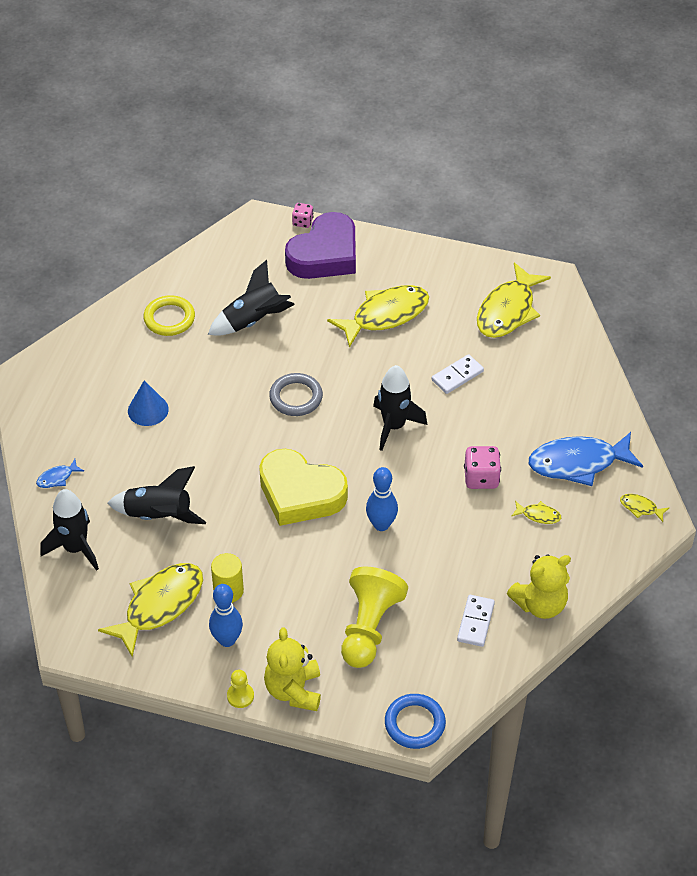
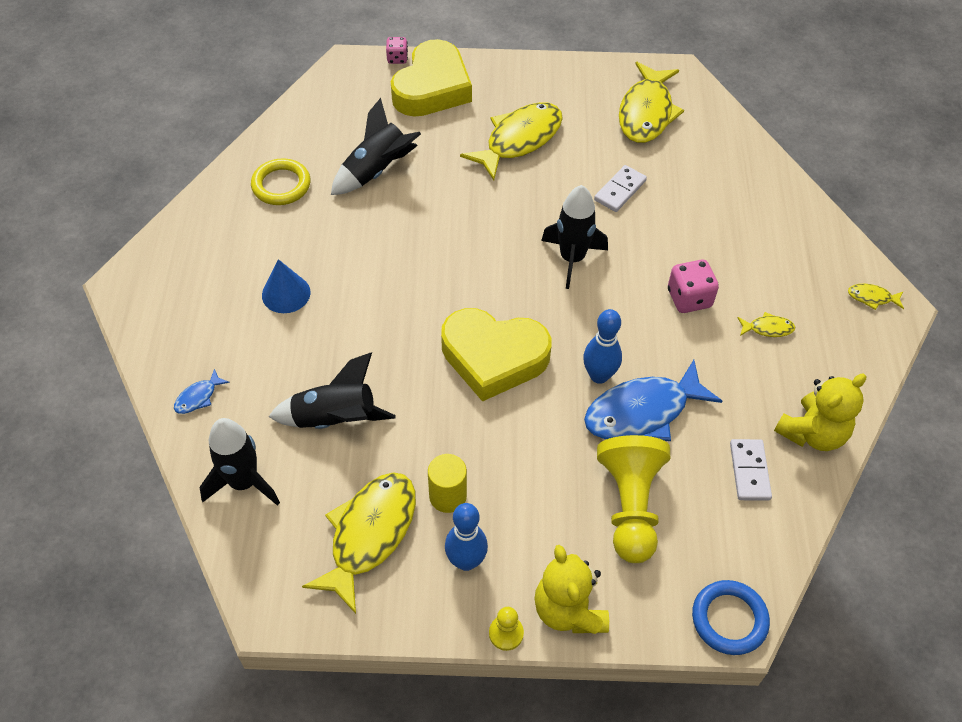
camera: 15 degrees left, 5 degrees up
grey ring [269,373,323,416] -> none
purple heart [285,212,356,279] -> yellow heart [391,39,472,117]
blue fish [529,432,643,486] -> blue fish moved to [584,360,722,441]

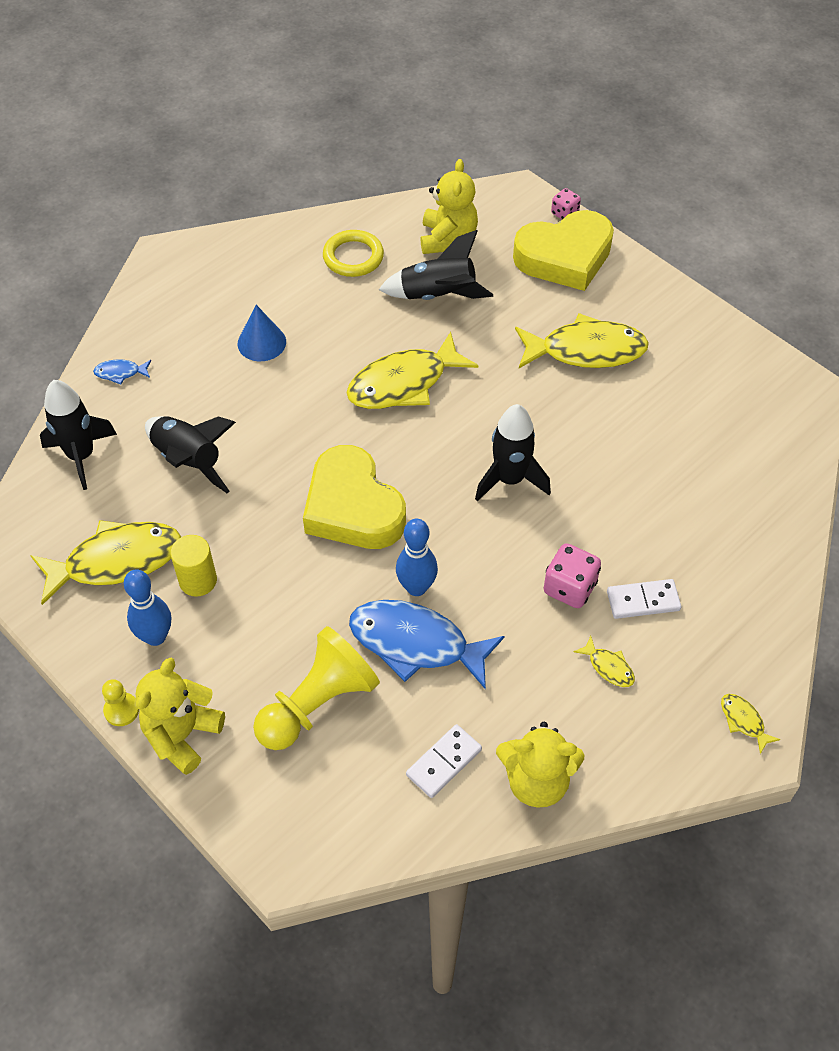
camera: 45 degrees right, 0 degrees up
white domino [594,165,647,212] -> white domino moved to [607,579,681,619]
yellow fish [619,62,684,143] -> yellow fish moved to [347,332,478,409]
blue ring [692,580,770,655] -> none
none -> yellow teddy bear [420,159,478,254]

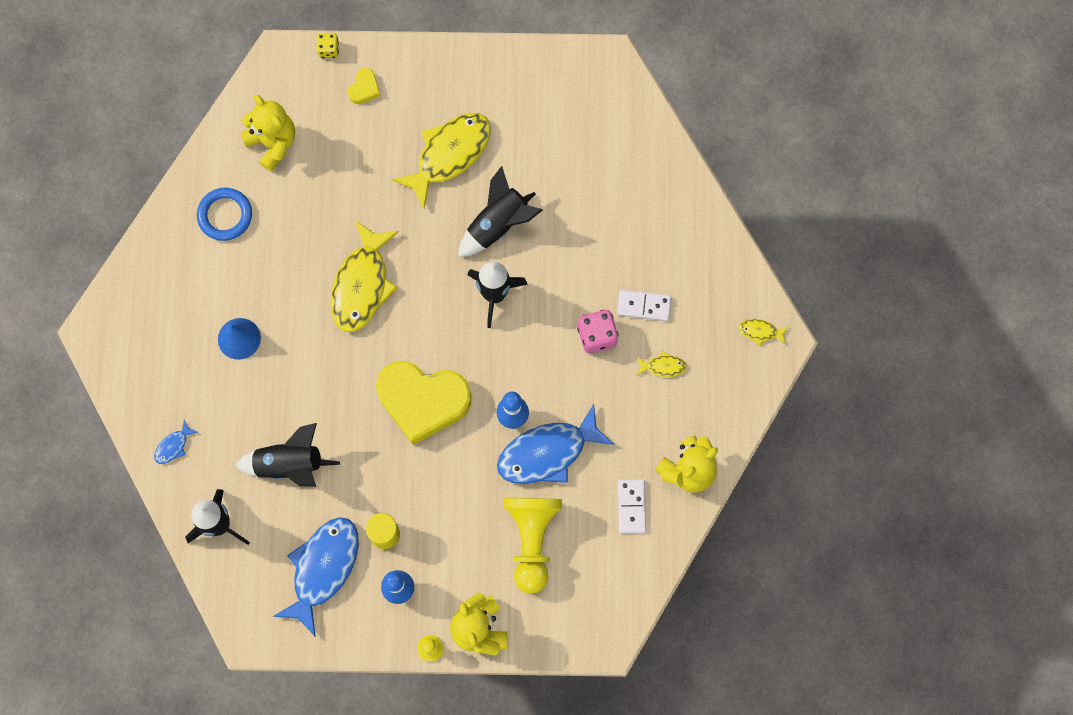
camera: 45 degrees left, 20 degrees up
yellow fish [30,520,181,605] -> blue fish [273,517,359,637]
yellow ring [323,230,384,277] -> blue ring [197,188,252,241]
black rocket [379,230,493,300] -> black rocket moved to [458,166,543,257]
yellow heart [513,210,614,291] -> yellow heart [348,68,380,104], size x0.41
pink dice [551,188,581,220] -> yellow dice [317,33,339,58]
white domino [607,579,681,619] -> white domino turned 60 degrees clockwise [617,290,672,321]

